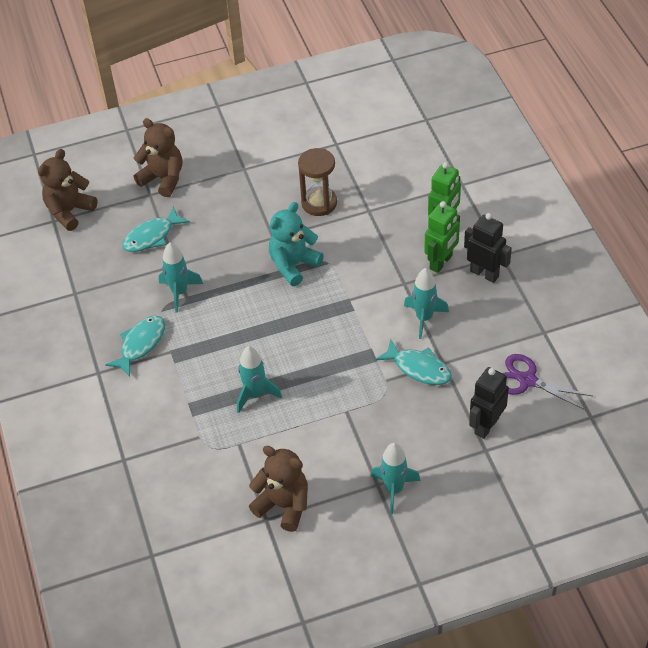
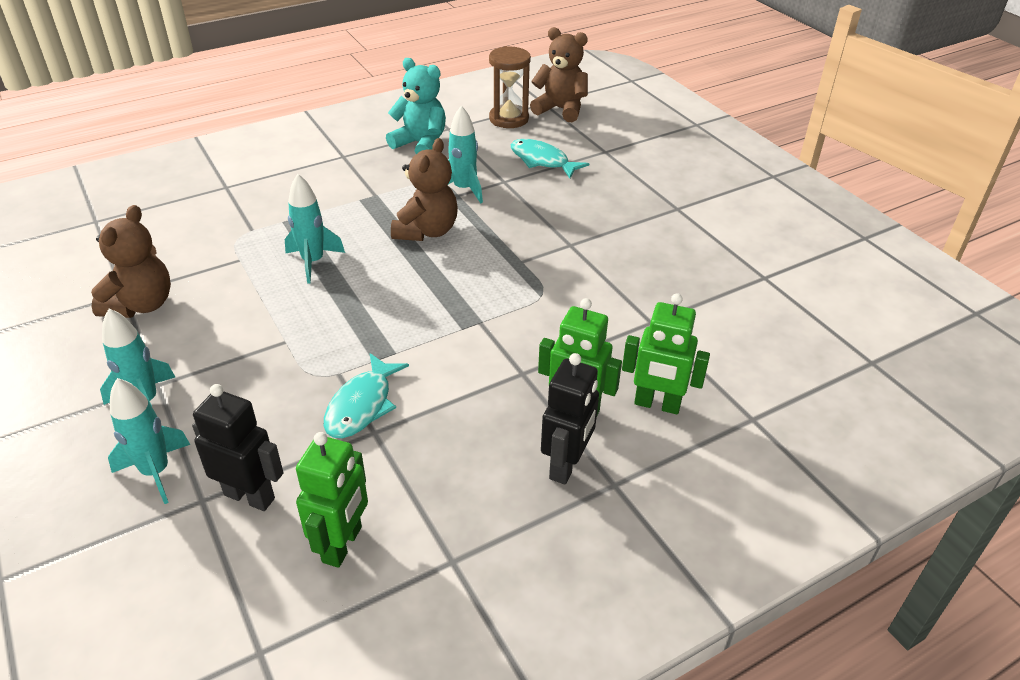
camera: 75 degrees right, 10 degrees down
turquoise fish [105,315,165,377] -> none
brown teddy bear [134,118,182,197] -> brown teddy bear moved to [391,138,458,241]
turquoise teddy bear [269,202,324,286] -> turquoise teddy bear moved to [386,58,446,154]
brown hourglass [298,148,337,216] -> brown hourglass moved to [489,46,531,128]
turquoise rocket [404,268,449,339] -> turquoise rocket moved to [108,378,191,504]
purple scissors [502,354,592,410] -> green robot [296,432,368,568]

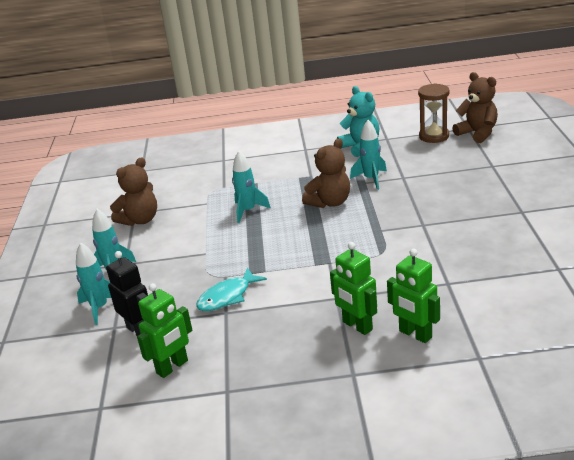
camera: 30 degrees right, 10 degrees down
turquoise fish [511,139,589,178] -> none
black robot [541,353,599,484] -> none

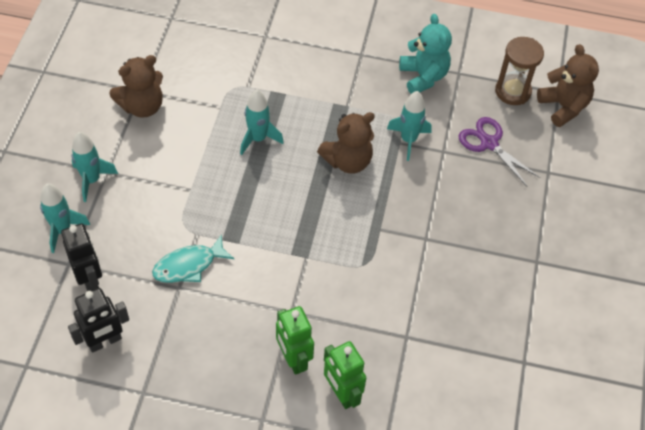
camera: 10 degrees right, 25 degrees up
green robot [137,283,192,378] -> black robot [68,288,129,353]
none -> purple scissors [459,117,540,186]

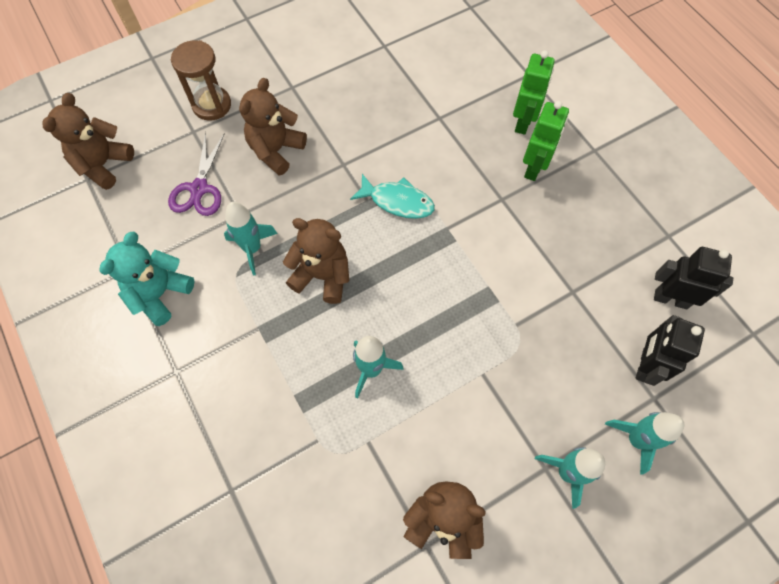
camera: 130 degrees left, 10 degrees up
turquoise fish [152,234,234,283] -> turquoise fish moved to [350,174,435,219]
brown hourglass [495,37,544,105] -> brown hourglass moved to [171,40,231,121]
none -> brown teddy bear [239,78,307,175]

